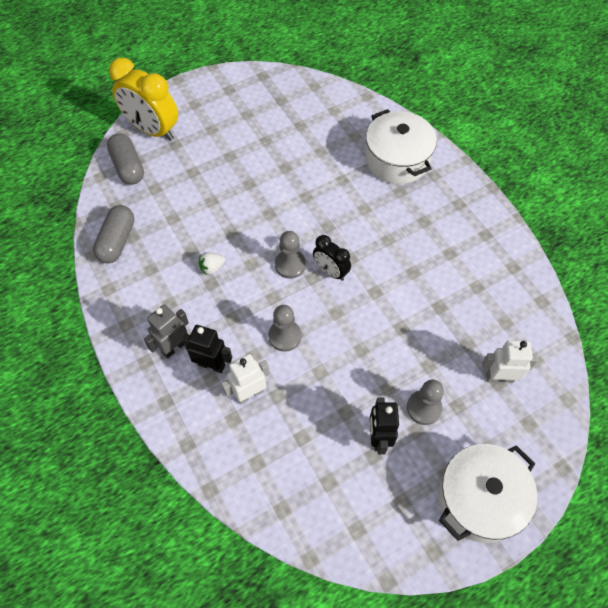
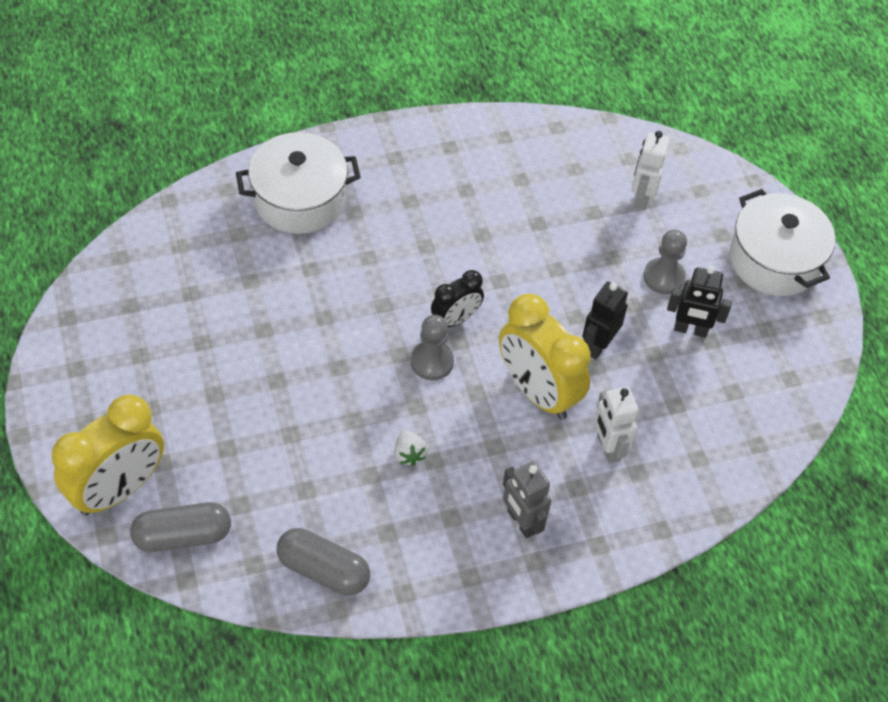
camera: 80 degrees left, 5 degrees down
black robot [183,325,232,373] -> black robot moved to [582,282,628,360]
grey pawn [268,305,301,352] -> yellow clock [499,294,591,420]

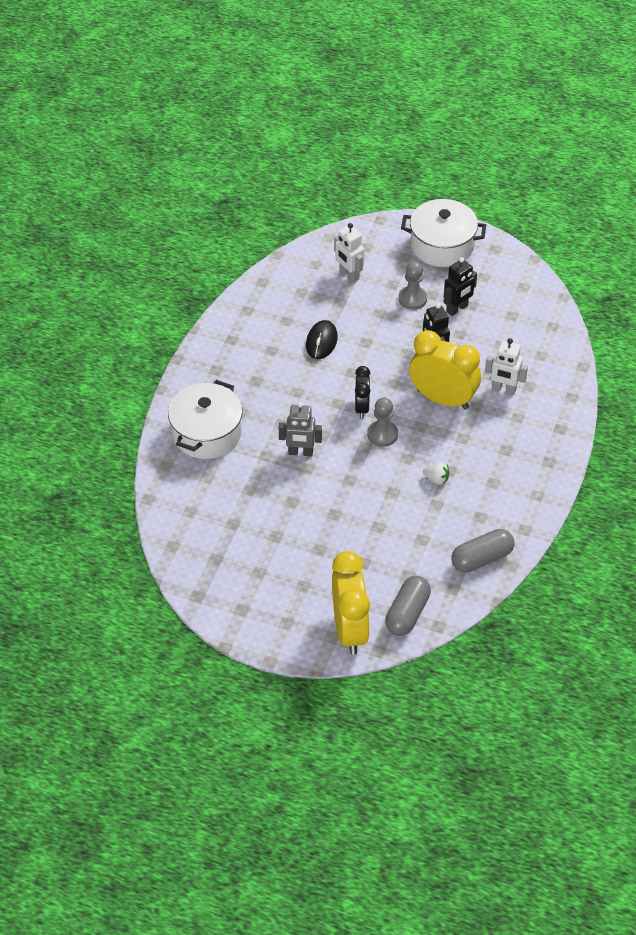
camera: 50 degrees left, 5 degrees down
yellow clock [499,294,591,420] -> yellow clock turned 150 degrees counterclockwise [409,330,481,410]
grey robot [503,461,551,538] -> grey robot moved to [279,402,322,456]
none -> black mouse [306,320,338,359]

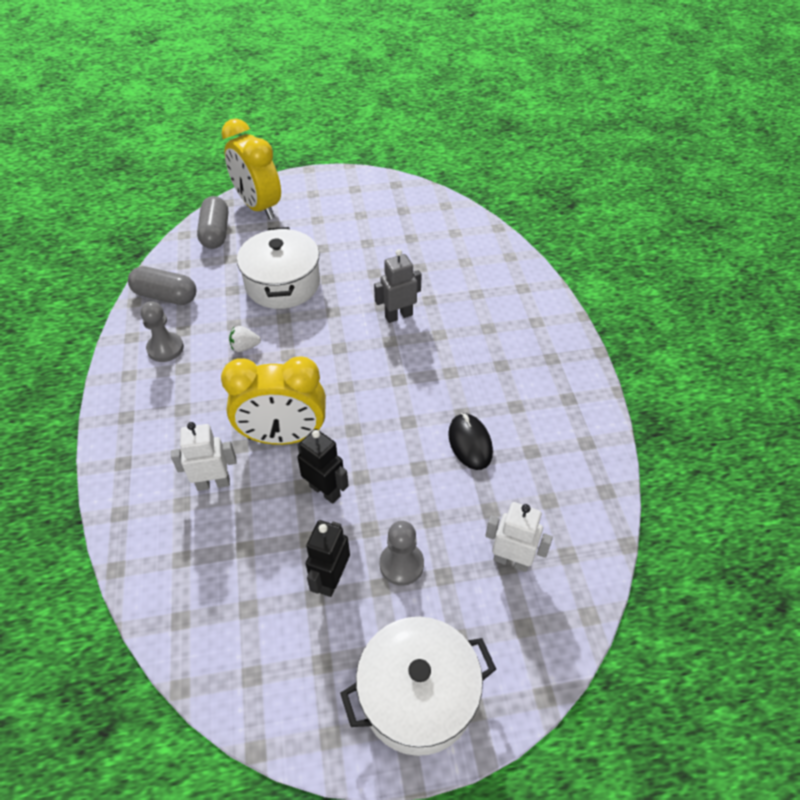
camera: 150 degrees right, 0 degrees up
white pot [168,380,243,459] -> white pot moved to [237,227,320,309]
black clock [355,366,371,419] -> none
grey pawn [367,398,398,447] -> grey pawn moved to [140,301,184,362]
grey capsule [451,529,514,572] -> grey capsule turned 75 degrees clockwise [128,266,196,305]

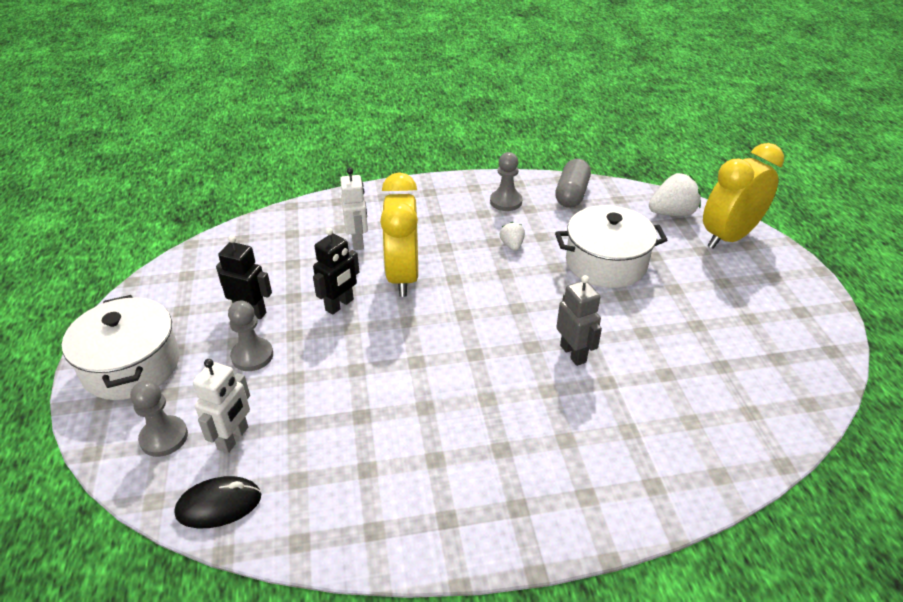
camera: 90 degrees right, 10 degrees down
grey capsule [197,196,228,249] -> white strawberry [649,173,701,216]
black mouse [448,413,493,470] -> black mouse moved to [174,476,261,528]
none -> grey pawn [130,380,188,457]

